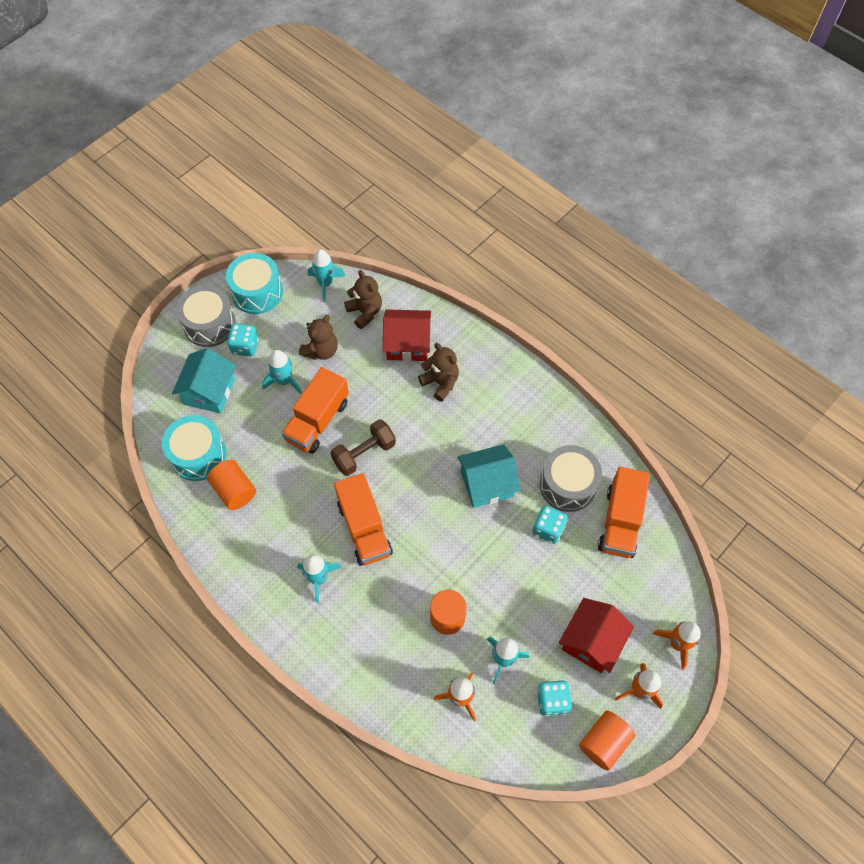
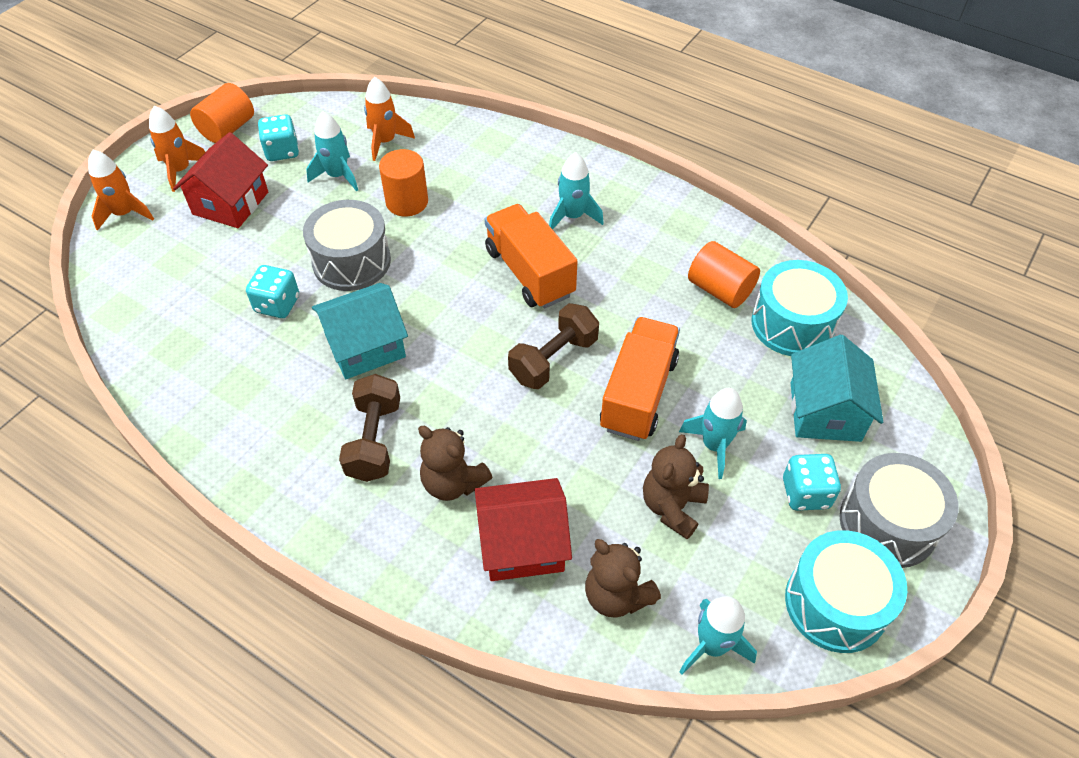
camera: 170 degrees right, 10 degrees down
grey drum [540,445,602,512] -> grey drum moved to [303,200,391,291]
orange truck [598,467,650,558] -> none
none -> brown dumbbell [339,374,400,482]

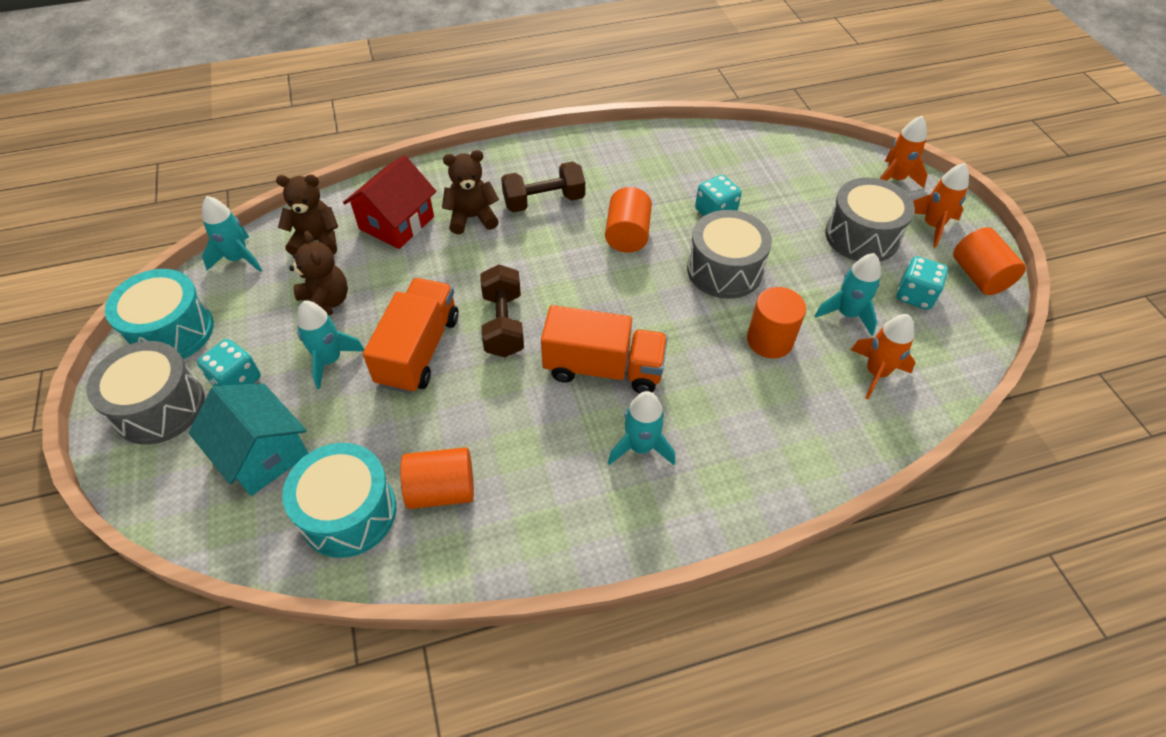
camera: 130 degrees right, 0 degrees up
red house [173,132,268,228] -> grey drum [825,178,915,262]
turquoise house [312,283,408,379] -> orange cylinder [605,187,652,253]
brown dumbbell [339,374,400,482] -> brown dumbbell turned 60 degrees counterclockwise [501,161,585,213]
orange truck [600,317,680,441] -> orange truck turned 135 degrees counterclockwise [363,278,459,394]

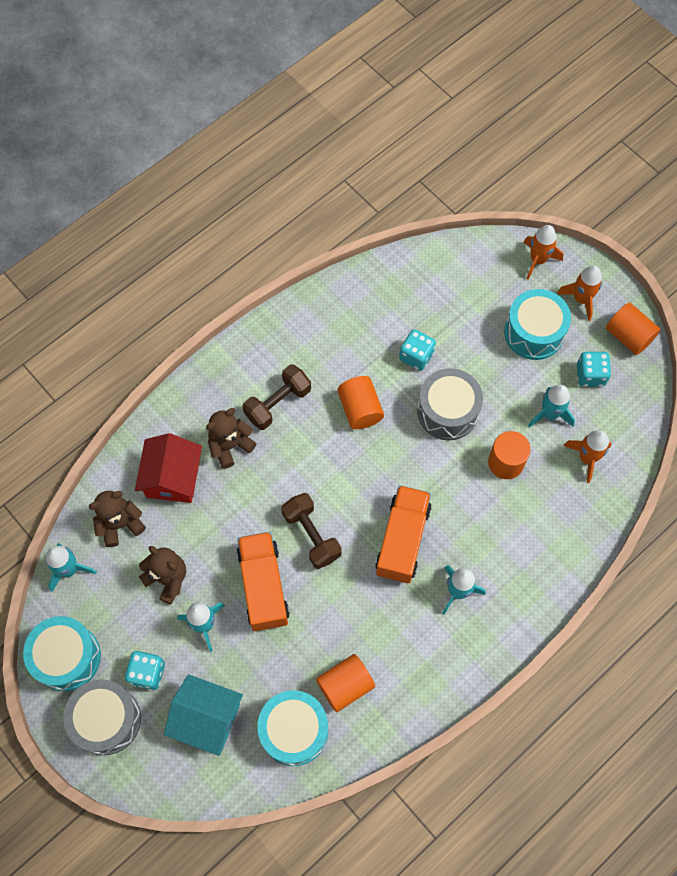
camera: 25 degrees left, 15 degrees up
orange truck [541,305,668,394] -> orange truck turned 60 degrees counterclockwise [375,485,432,583]
grey drum [825,178,915,262] -> turquoise drum [504,289,571,360]

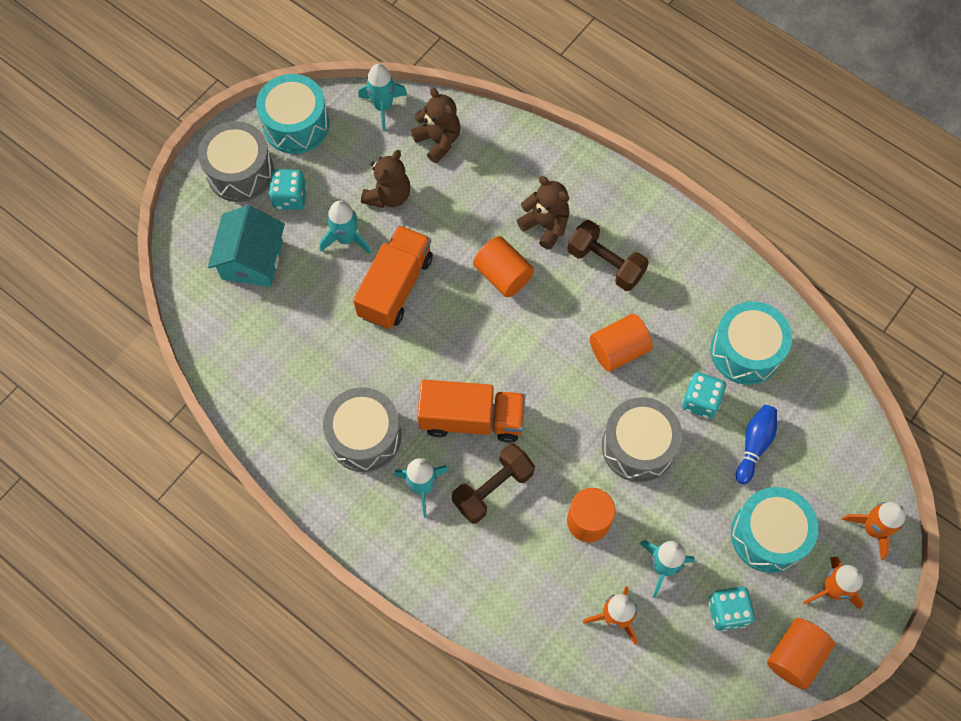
camera: 80 degrees right, 0 degrees up
red house [135,433,202,503] -> none
orange truck [237,532,290,631] -> orange truck turned 45 degrees counterclockwise [353,225,433,329]
turquoise drum [257,690,328,766] -> turquoise drum moved to [710,301,792,385]
brown dumbbell [281,493,342,569] -> brown dumbbell moved to [452,443,535,523]
orange cylinder [316,654,375,712] -> orange cylinder moved to [473,236,534,297]
none -> grey drum [323,387,402,472]
none -> blue bowling pin [736,405,777,484]

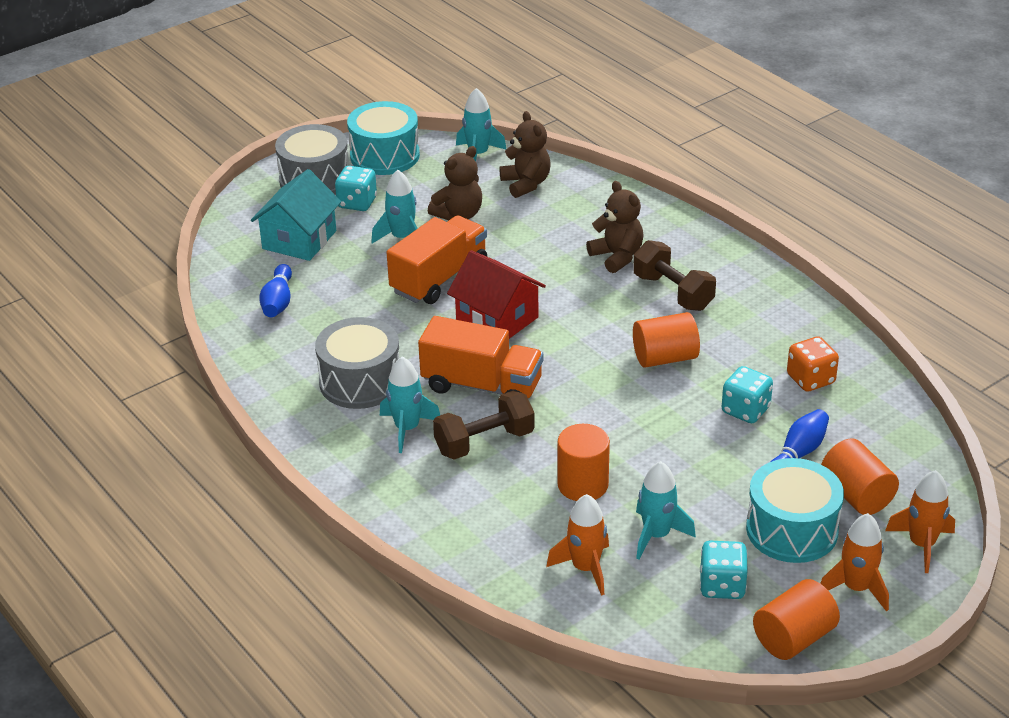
camera: 15 degrees right, 30 degrees down
orange cylinder [473,236,534,297] -> orange cylinder moved to [821,439,899,515]
grey drum [602,397,682,482] -> none
turquoise drum [710,301,792,385] -> orange dice [787,336,839,392]
none -> blue bowling pin [259,264,292,317]
none -> red house [447,250,546,339]

